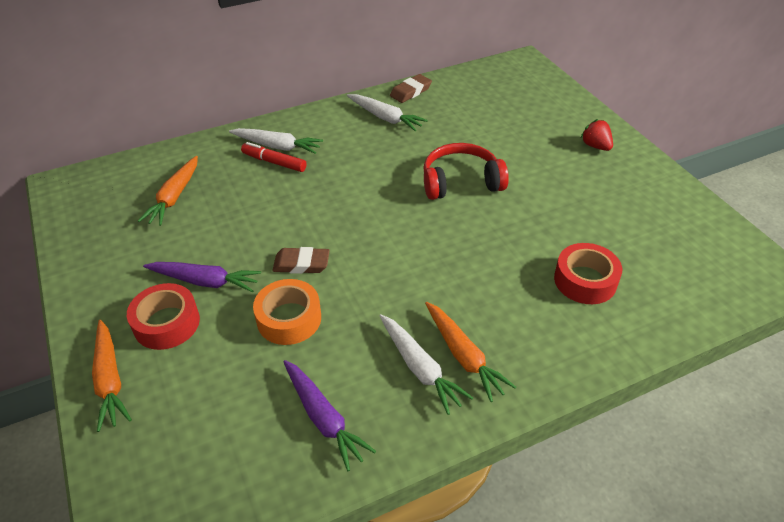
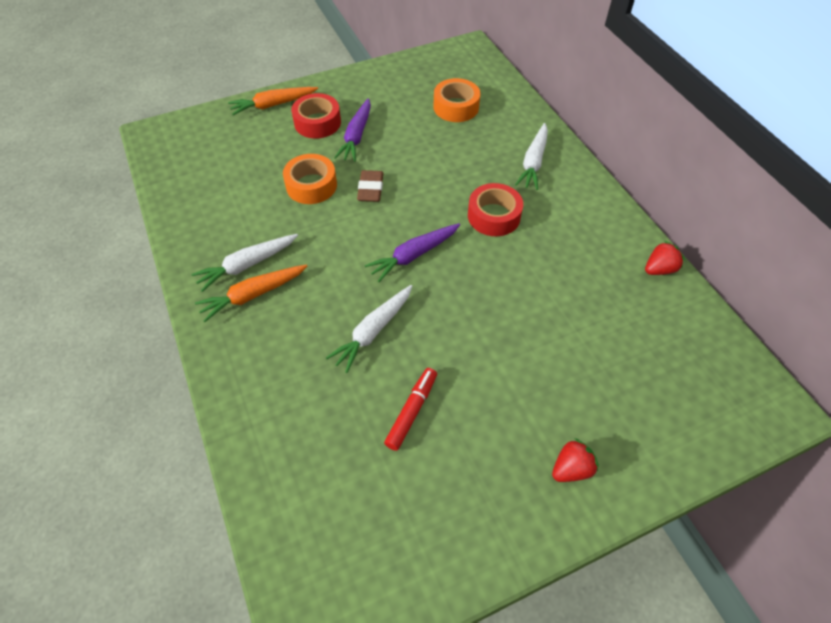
camera: 90 degrees right, 10 degrees up
orange carrot [138,156,198,226] -> orange tape [434,78,480,122]
red marker [241,142,307,172] -> red marker moved to [384,368,437,451]
purple carrot [283,360,376,471] -> purple carrot moved to [365,223,460,282]
white carrot [347,94,428,131] -> white carrot moved to [326,285,412,373]
brown eraser [390,74,432,103] -> red strawberry [645,241,685,275]
red headphones [423,143,509,200] -> none
red tape [554,243,622,304] -> red tape moved to [468,183,523,236]

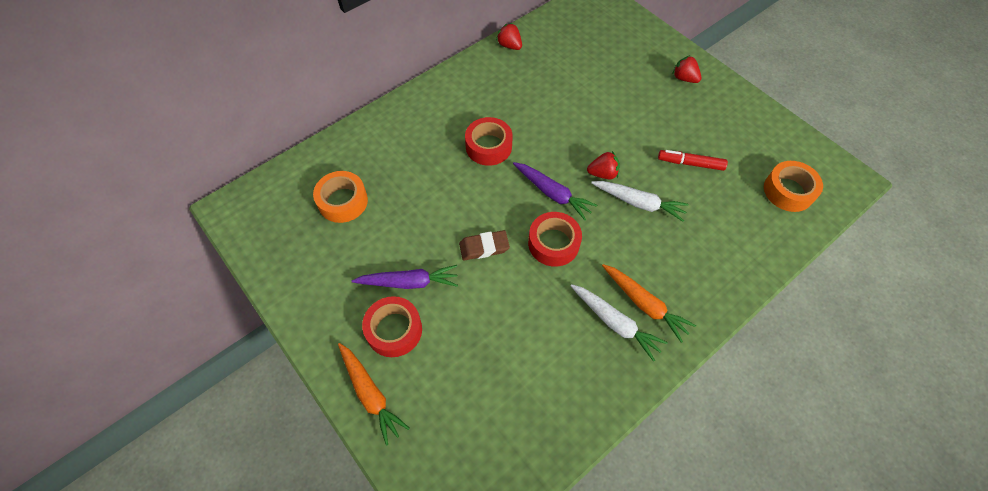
camera: 105 degrees left, 5 degrees up
orange tape [283,154,337,204] -> orange tape moved to [764,161,823,212]
white carrot [515,123,548,190] -> none
none -> red tape [528,212,582,267]
none -> red strawberry [587,151,620,179]

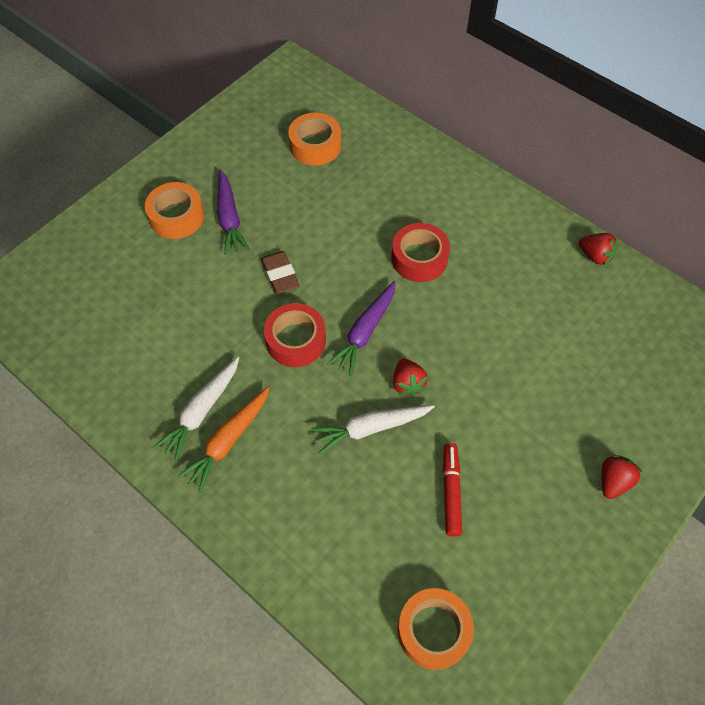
camera: 80 degrees right, 0 degrees up
orange carrot [338,343,410,446] -> none
red tape [362,296,422,357] -> orange tape [145,182,204,239]
red strawberry [496,23,522,50] -> red strawberry turned 90 degrees clockwise [579,233,618,266]
white carrot [591,181,689,222] -> white carrot turned 60 degrees clockwise [311,405,435,455]

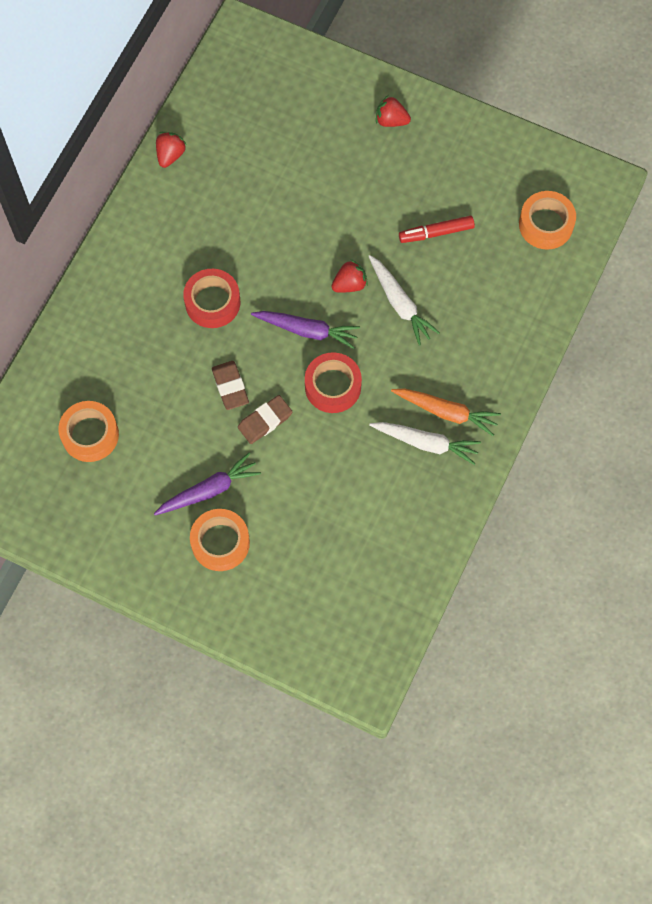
camera: 105 degrees left, 10 degrees up
none -> brown eraser [212,361,249,410]

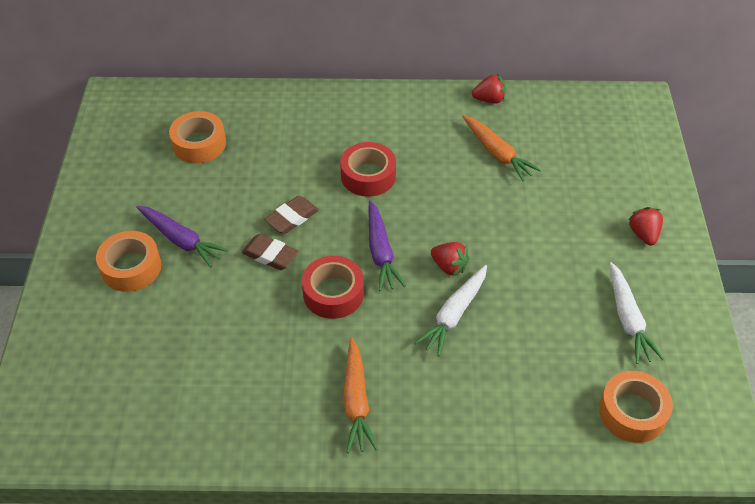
camera: 65 degrees right, 20 degrees down
white carrot [369,422,481,465] -> white carrot moved to [609,262,664,364]
red marker [399,216,475,243] -> none
none -> orange carrot [462,115,541,181]

